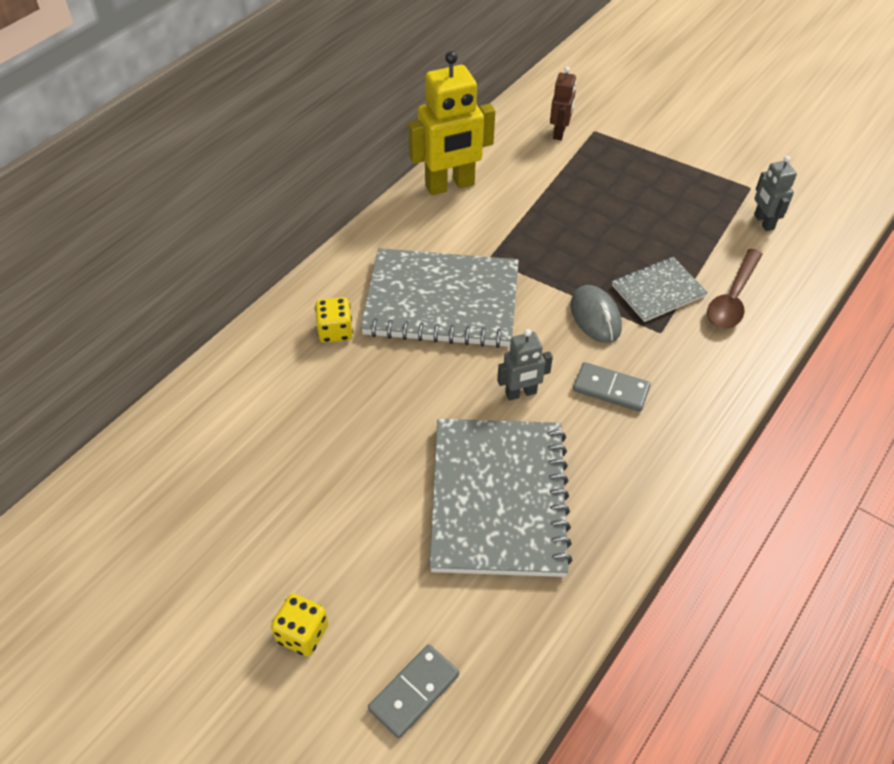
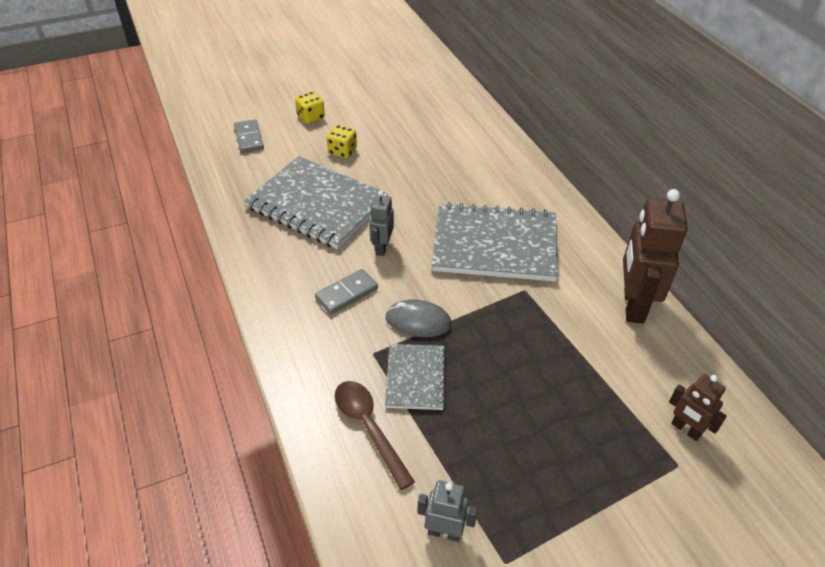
camera: 120 degrees right, 5 degrees down
yellow dice [315,297,353,343] -> yellow dice moved to [327,125,357,158]
grey notebook [361,248,519,348] -> grey notebook turned 60 degrees clockwise [432,202,558,282]
yellow robot [408,51,495,195] -> brown robot [623,189,688,324]

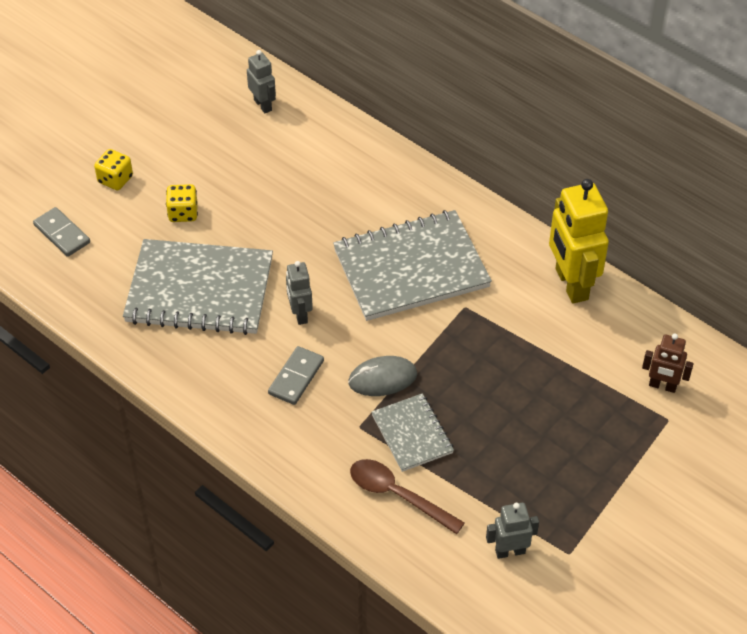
camera: 25 degrees left, 5 degrees up
brown robot [623,189,688,324] -> yellow robot [549,179,609,304]
none -> grey robot [247,50,276,113]

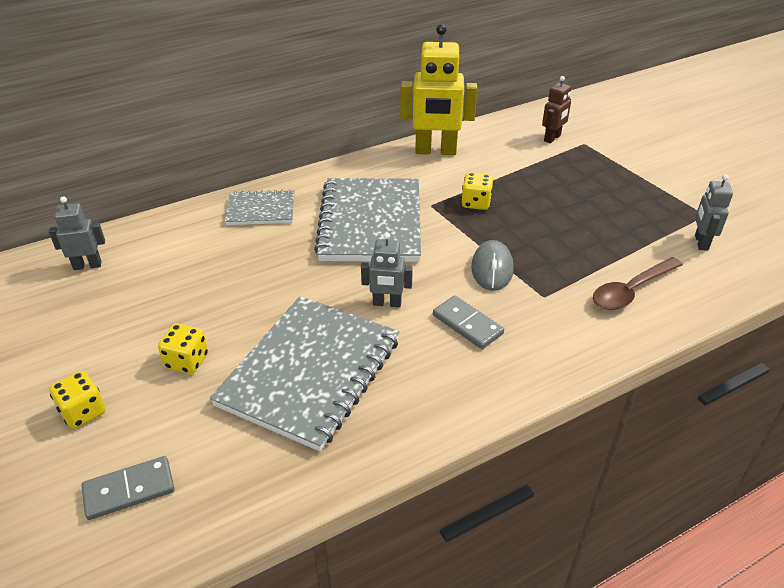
camera: 70 degrees left, 10 degrees down
grey notebook [371,393,454,472] -> grey notebook moved to [225,189,295,225]
none -> yellow dice [461,172,493,210]

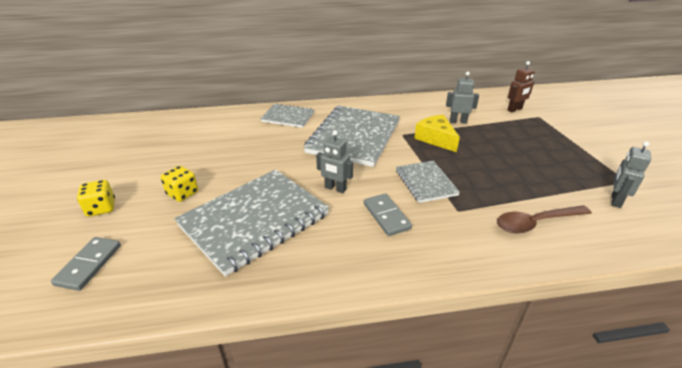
camera: 20 degrees right, 5 degrees down
grey robot [49,196,105,270] -> grey robot moved to [446,72,479,124]
grey domino [82,456,175,520] -> grey domino turned 75 degrees counterclockwise [51,237,121,291]
yellow robot [400,24,477,155] -> none
yellow dice [461,172,493,210] -> yellow cheese [414,115,460,152]
grey mouse [471,240,514,291] -> grey notebook [396,161,460,203]

